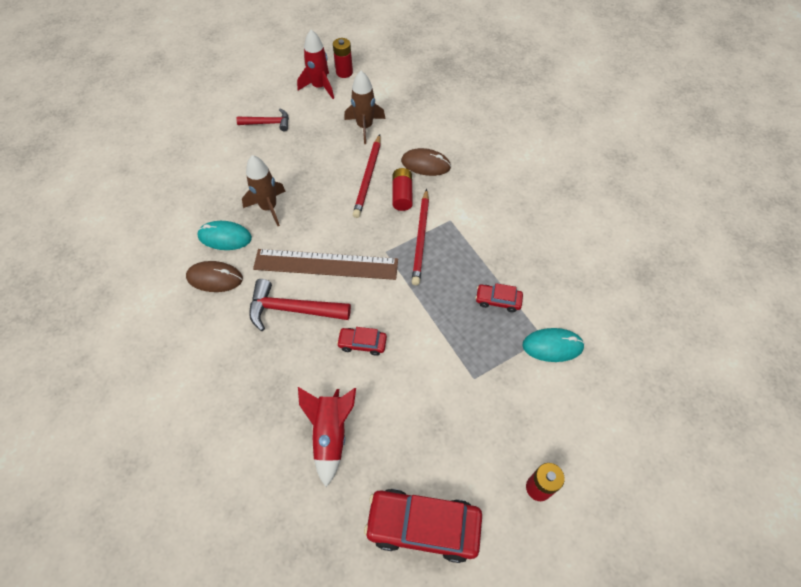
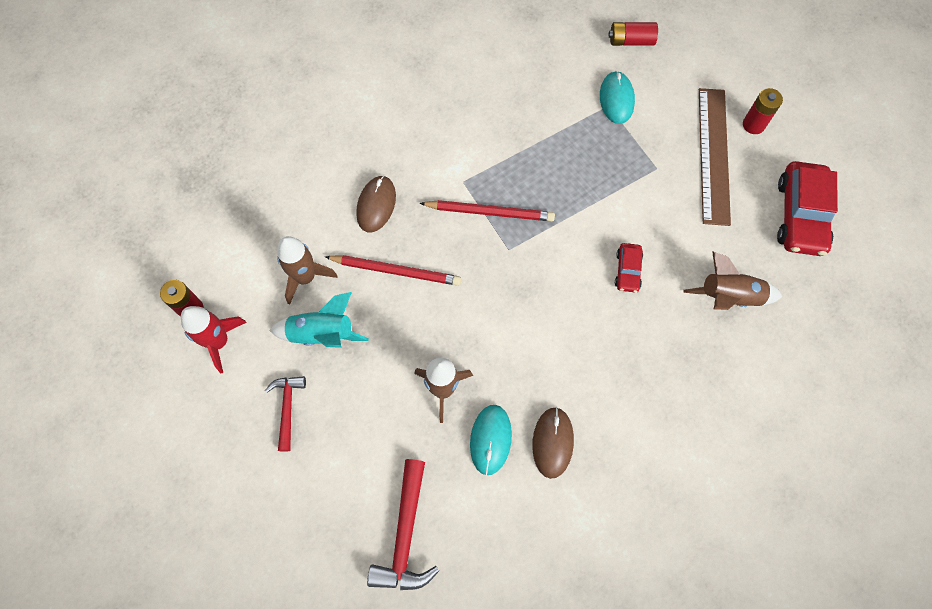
camera: 90 degrees left, 10 degrees up
red hammer [249,279,351,331] -> red hammer moved to [367,459,439,590]
brown ruler [253,249,398,280] -> brown ruler moved to [699,88,731,226]
red rocket [298,387,356,487] -> brown rocket [683,251,783,310]
red battery [392,168,413,211] -> red battery moved to [609,22,658,46]
red car [475,283,523,312] -> none
none -> turquoise rocket [269,292,369,348]

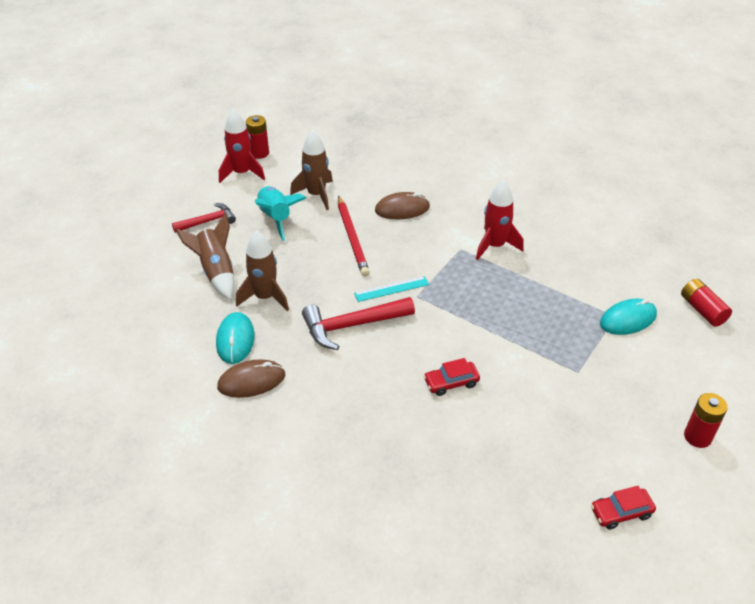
camera: 65 degrees right, 25 degrees down
red hammer [367,459,439,590] -> red hammer moved to [302,297,415,350]
red pencil [420,200,555,221] -> none
turquoise mouse [470,405,512,475] -> turquoise mouse turned 75 degrees counterclockwise [216,312,255,364]
brown rocket [683,251,783,310] -> brown rocket moved to [176,213,234,300]
brown ruler [699,88,731,226] -> none
red car [777,161,838,256] -> red car [591,486,656,530], size x0.50
none -> turquoise ruler [354,276,429,302]
none -> red rocket [476,180,524,260]

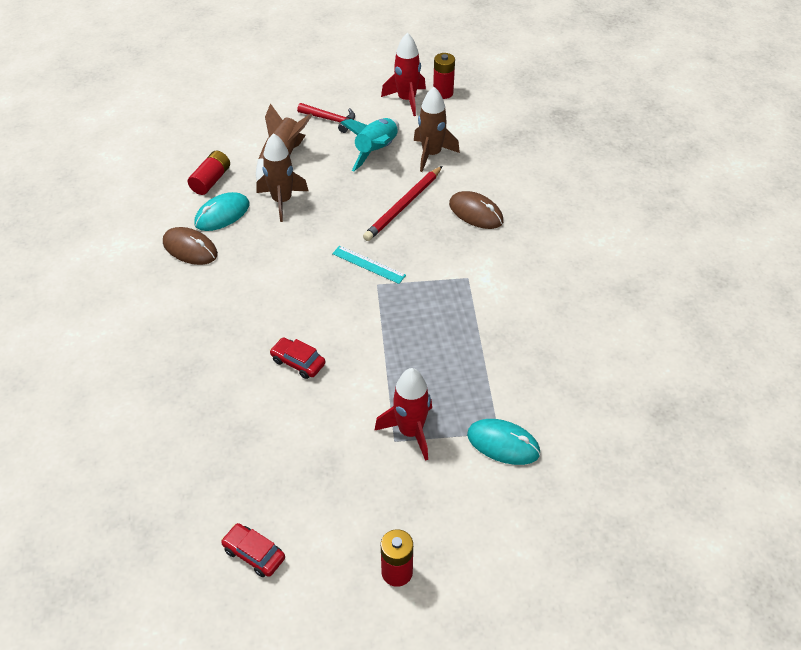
camera: 50 degrees right, 5 degrees up
red hammer [302,297,415,350] -> none
red rocket [476,180,524,260] -> red rocket moved to [374,368,432,461]
red battery [681,279,732,327] -> red battery moved to [188,151,230,195]

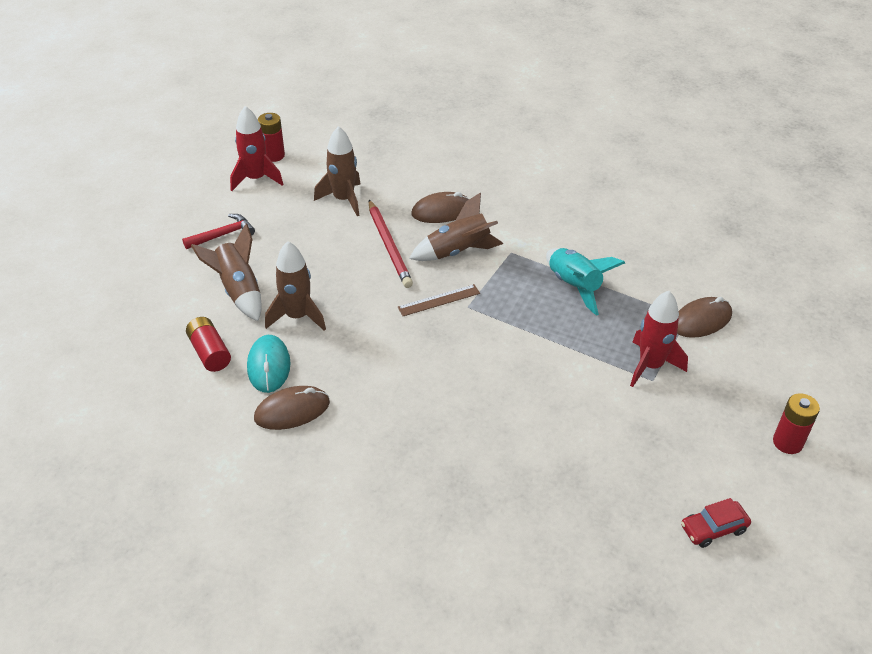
camera: 55 degrees left, 5 degrees down
red car [270,337,326,379] -> none
turquoise ruler [332,246,406,284] -> brown ruler [397,284,480,316]
turquoise rocket [341,118,399,171] -> turquoise rocket moved to [546,248,625,316]
turquoise mouse [467,419,540,465] -> brown mouse [677,297,732,338]
none -> brown rocket [409,192,503,261]

